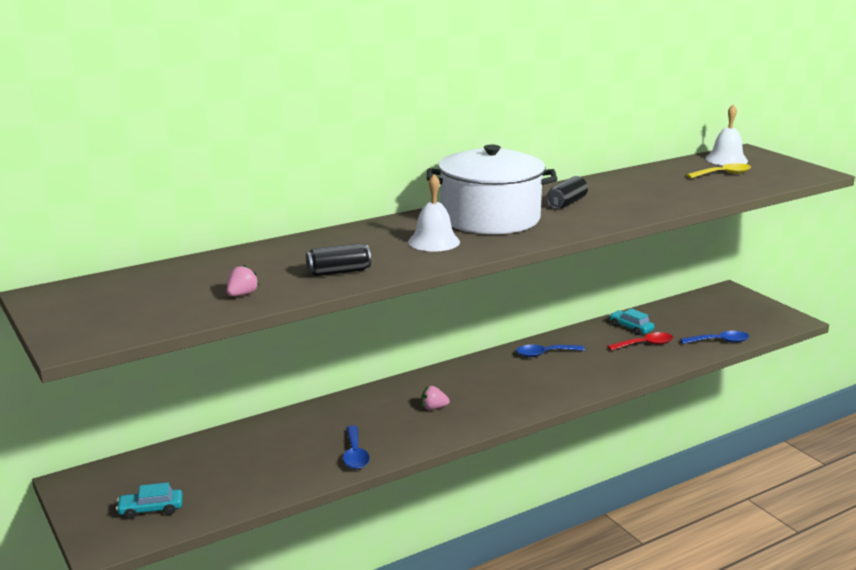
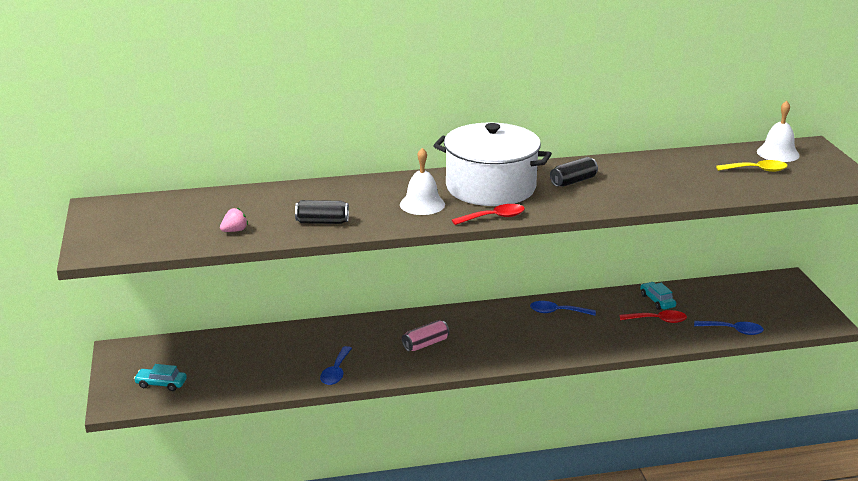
camera: 20 degrees right, 5 degrees up
pink strawberry [421,386,450,410] -> pink can [402,320,449,351]
none -> red spoon [452,204,525,225]

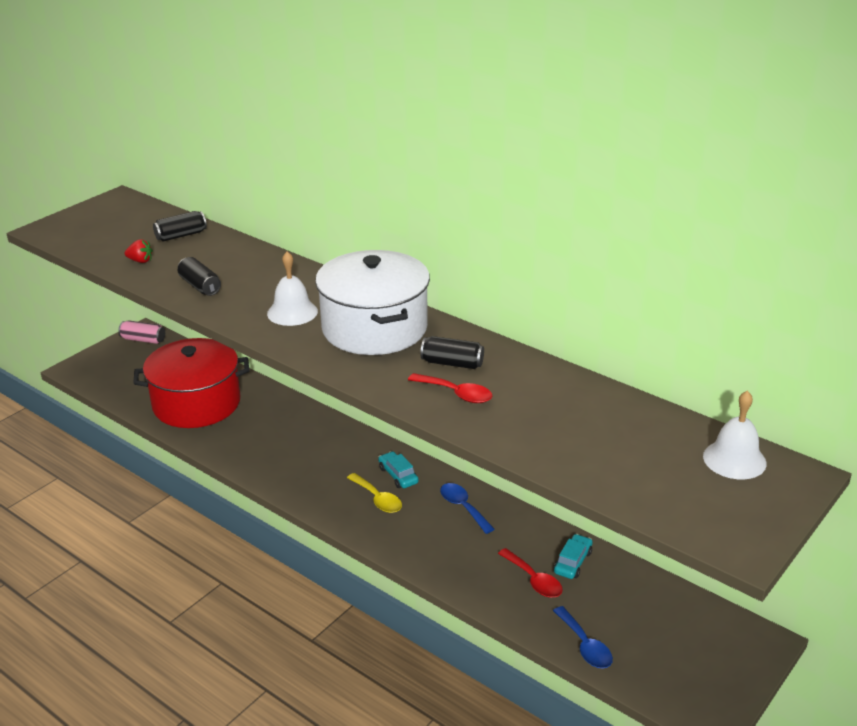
camera: 50 degrees right, 5 degrees up
turquoise car [134,364,187,391] -> turquoise car moved to [378,451,419,488]
pink strawberry [220,208,248,232] -> red strawberry [125,239,153,263]
blue spoon [320,346,352,385] -> none
pink can [402,320,449,351] -> pink can moved to [118,320,165,344]
red spoon [452,204,525,225] -> red spoon moved to [408,373,492,403]
yellow spoon [716,160,788,172] -> yellow spoon moved to [347,473,402,513]
none -> red pot [134,338,249,428]
none -> black can [153,211,207,241]

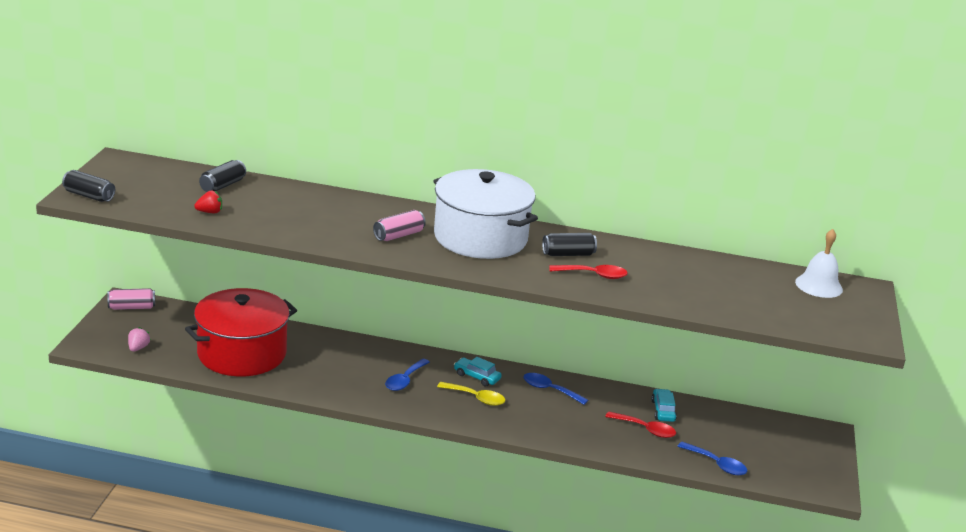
camera: 30 degrees left, 5 degrees down
black can [178,257,221,296] -> black can moved to [62,170,115,202]
white bell [267,252,318,326] -> pink can [373,210,426,241]
none -> pink strawberry [128,327,151,352]
none -> blue spoon [385,358,430,391]

